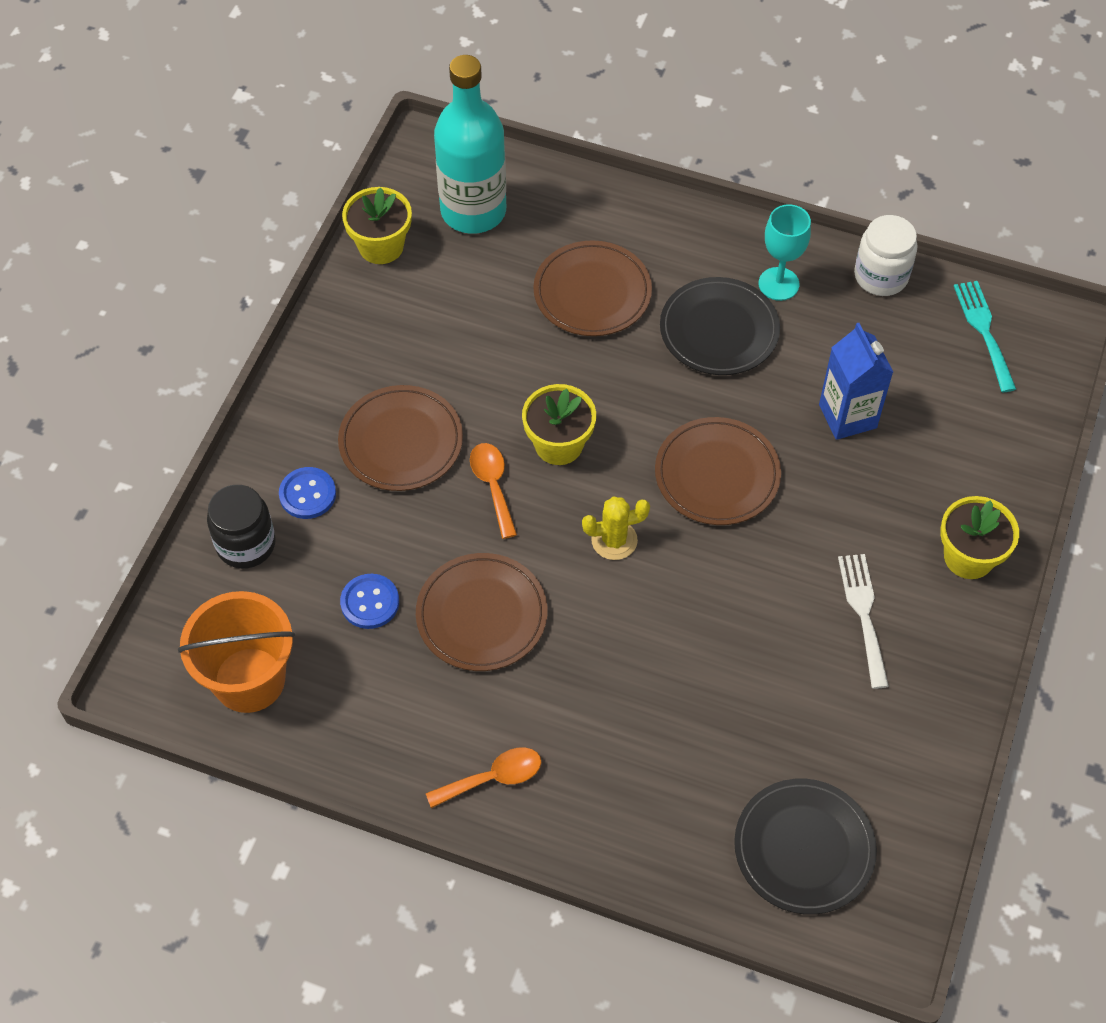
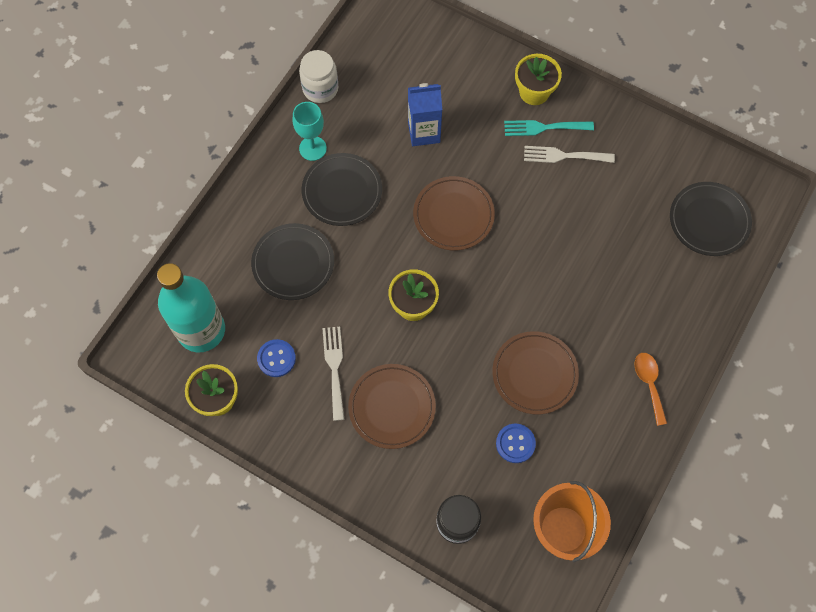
camera: 80 degrees left, 10 degrees up
blue button [279,467,336,519] -> blue button moved to [257,339,296,377]
orange spoon [470,443,517,539] -> none
brown plate [533,240,652,336] -> black plate [251,223,334,300]
yellow cactus [582,496,650,560] -> none
turquoise fork [954,281,1016,392] -> turquoise fork moved to [504,120,594,136]
none -> white fork [322,327,345,421]

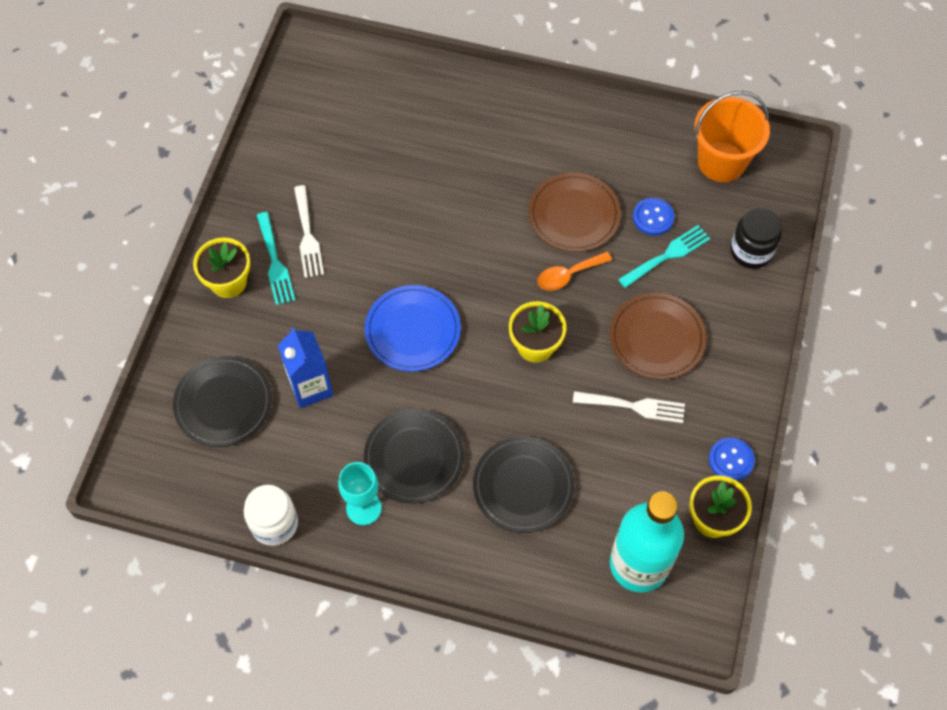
camera: 105 degrees left, 5 degrees down
blue button [257,339,296,377] -> blue button moved to [709,437,755,481]
white fork [322,327,345,421] -> white fork turned 150 degrees counterclockwise [573,391,685,423]
brown plate [413,176,495,250] -> blue plate [365,285,461,372]
orange spoon [634,353,667,426] -> orange spoon moved to [537,252,612,291]
black plate [670,182,752,256] -> black plate moved to [173,356,272,447]
none -> turquoise fork [618,225,710,288]

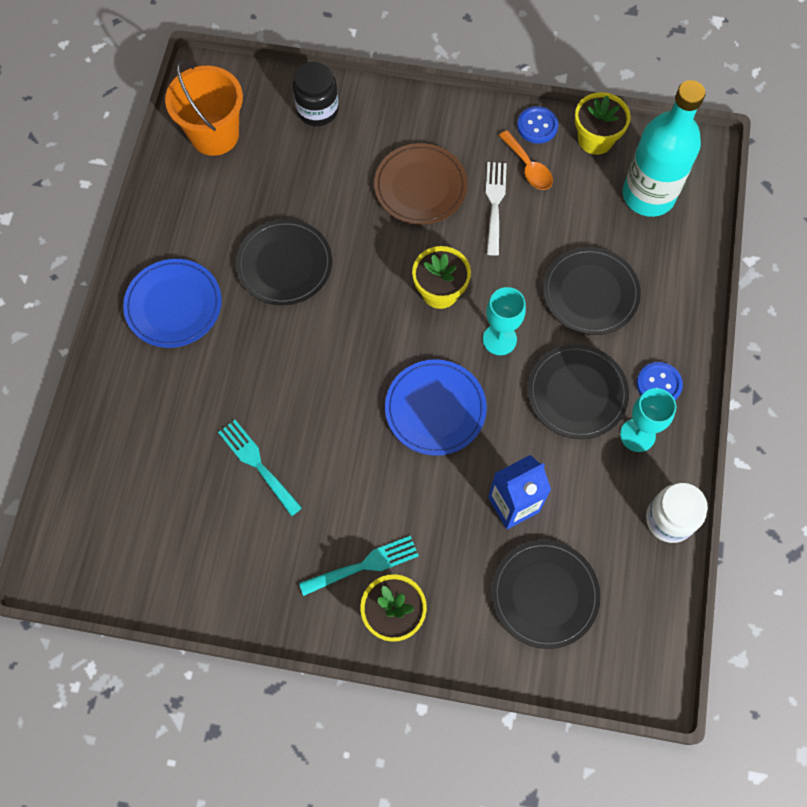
camera: 95 degrees left, 5 degrees up
white fork [294,185,324,278] -> none
brown plate [529,173,621,252] -> black plate [236,219,332,305]
orange spoon [537,252,612,291] -> orange spoon moved to [499,130,553,190]
turquoise fork [618,225,710,288] -> turquoise fork moved to [218,420,302,516]
blue button [633,198,674,236] -> blue button moved to [637,362,683,400]
none -> blue plate [123,259,222,348]
none -> turquoise goblet [483,287,526,355]

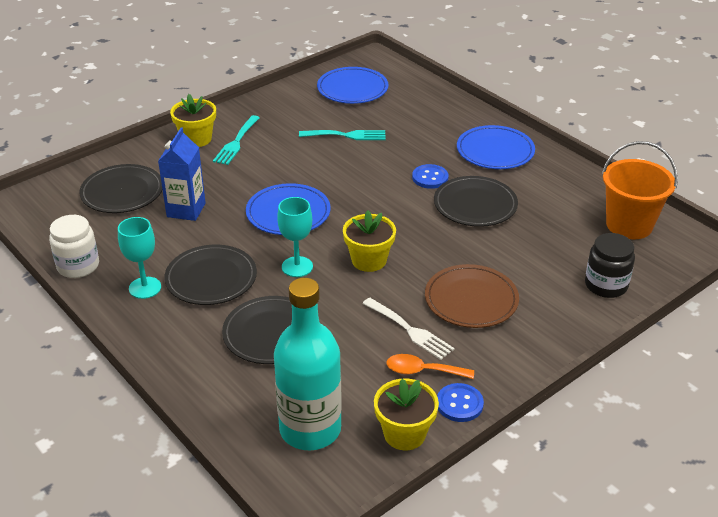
camera: 130 degrees right, 30 degrees down
blue button [637,362,683,400] -> blue button moved to [412,164,449,189]
none -> blue plate [317,67,388,104]

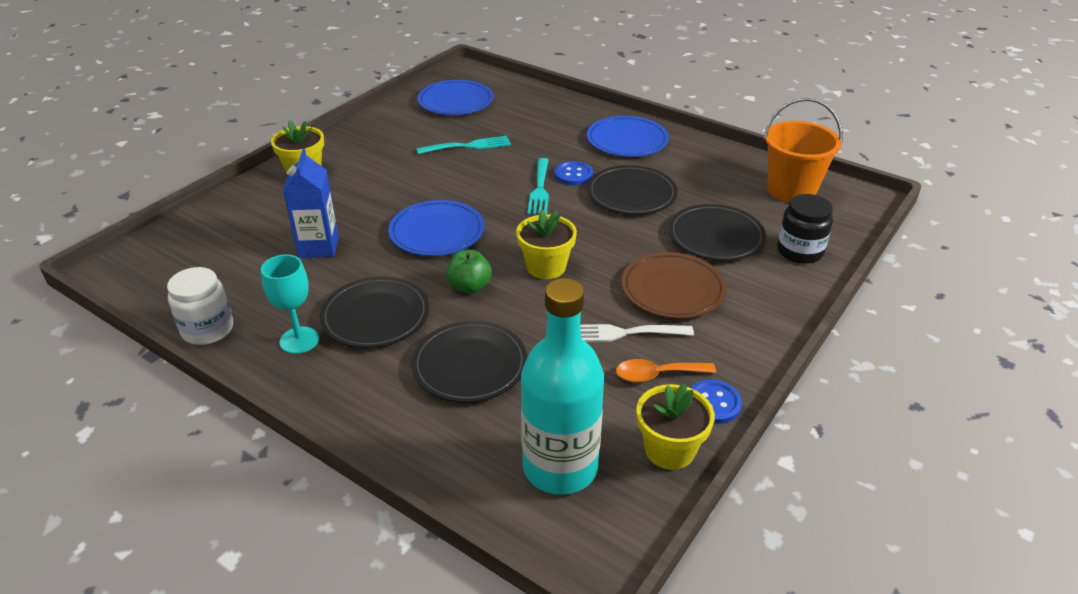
camera: 15 degrees left, 0 degrees up
black plate [79,164,162,213] -> black plate moved to [669,204,766,261]
turquoise fork [213,115,260,165] -> turquoise fork moved to [528,158,549,215]
turquoise goblet [277,197,313,277] -> green apple [446,250,492,294]
white fork [362,298,455,360] -> white fork turned 150 degrees clockwise [580,324,694,342]

